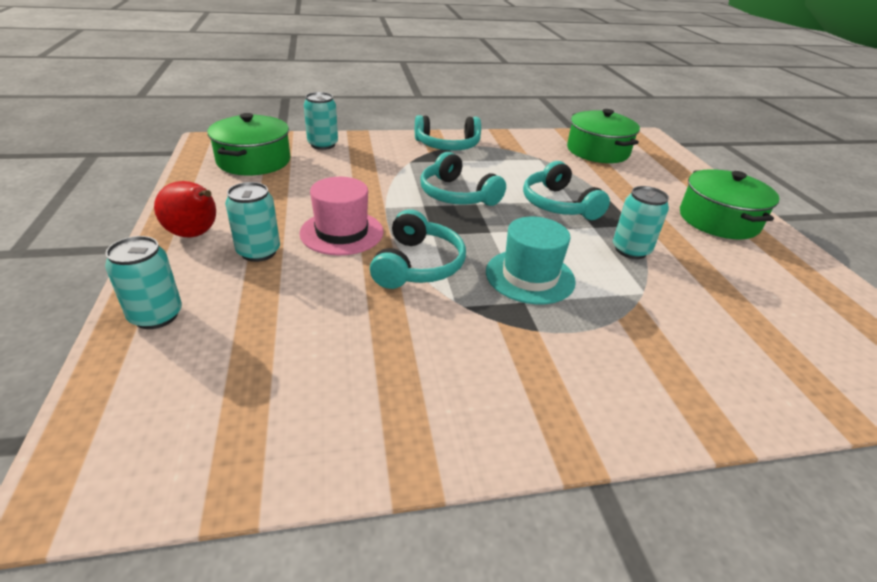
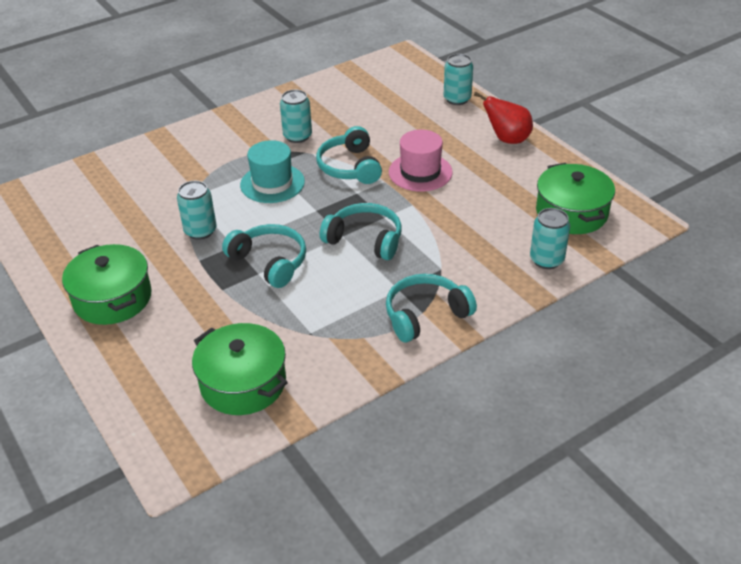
camera: 160 degrees right, 5 degrees up
turquoise can [225,182,280,262] -> turquoise can moved to [280,90,312,143]

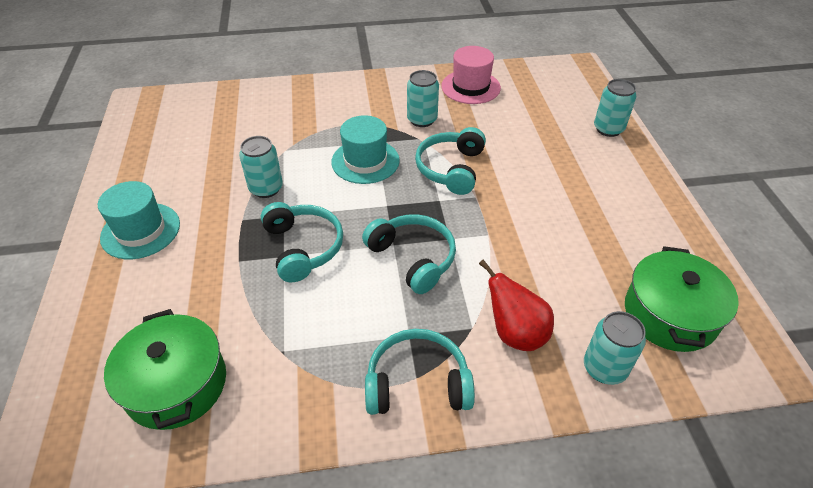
camera: 25 degrees right, 5 degrees up
green pot [62,244,152,325] -> turquoise hat [98,181,180,259]
pink hat [389,130,453,192] -> pink hat moved to [441,46,501,104]
red pear [474,91,533,144] -> red pear moved to [479,260,554,351]

